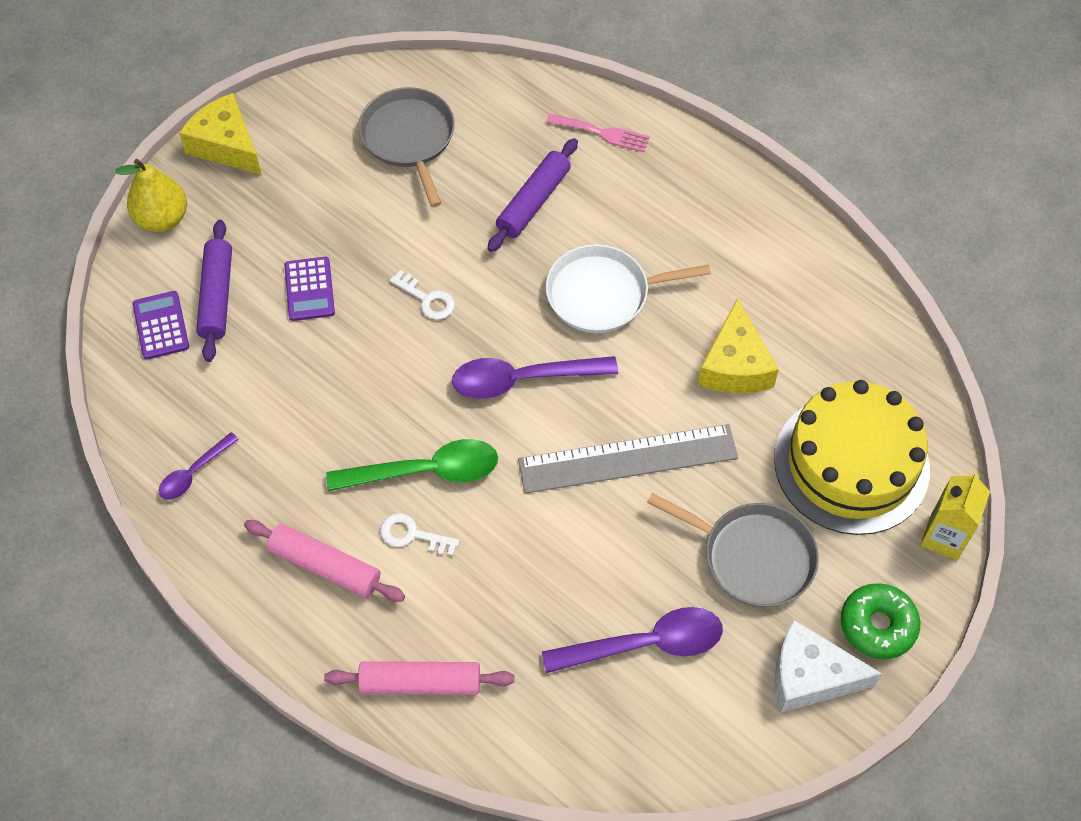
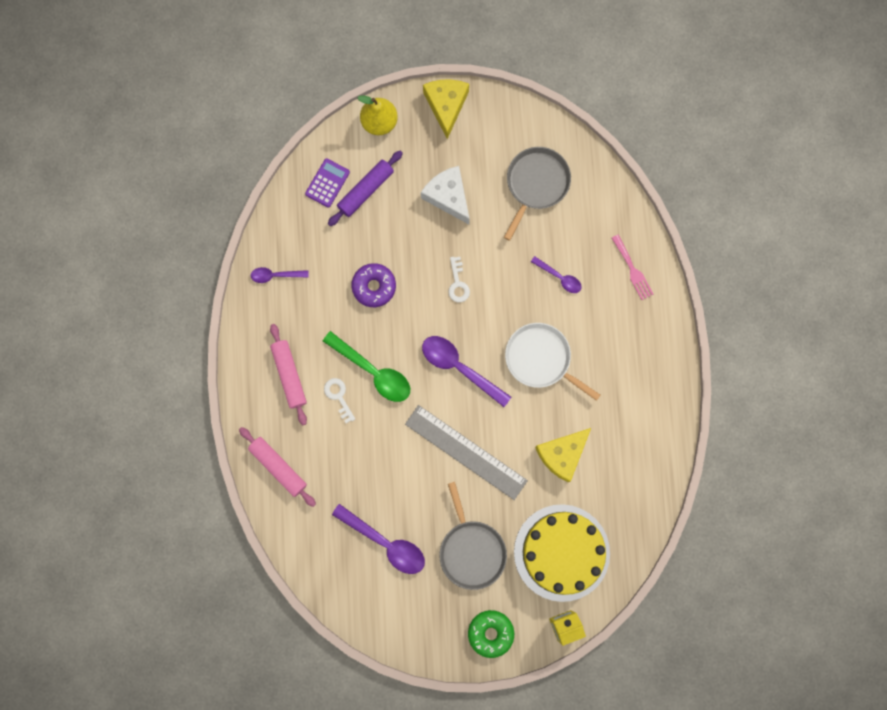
camera: 45 degrees right, 20 degrees up
purple calculator [284,257,335,321] -> none
purple rolling pin [487,138,578,252] -> purple spoon [531,256,582,293]
white cheese [775,620,882,713] -> white cheese moved to [421,166,470,224]
none -> purple donut [351,263,396,307]

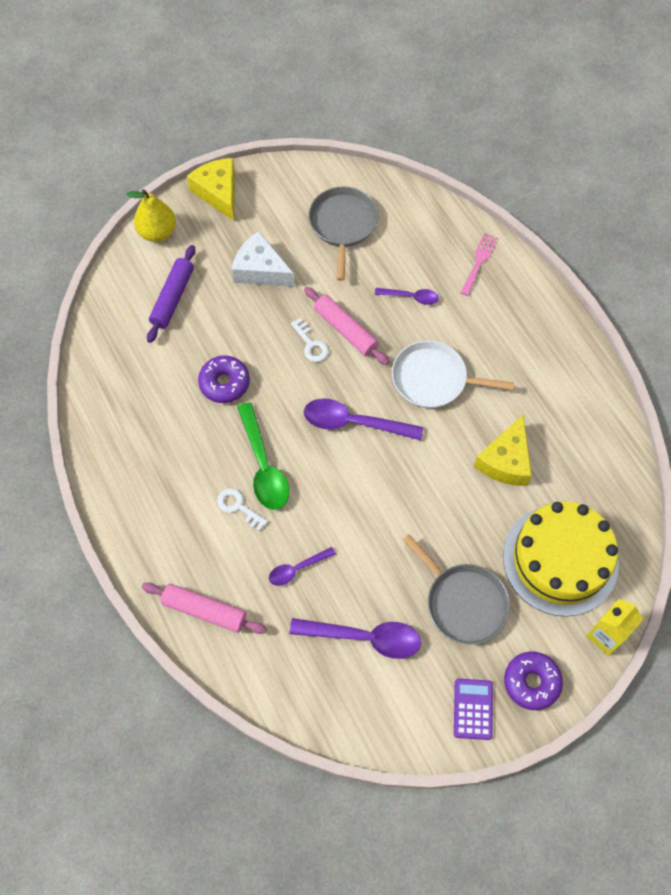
camera: 25 degrees left, 15 degrees down
purple spoon [251,267,309,283] -> purple spoon moved to [269,547,336,586]
pink rolling pin [270,324,307,425] -> pink rolling pin moved to [304,287,389,365]
purple calculator [305,158,350,208] -> purple calculator moved to [454,679,493,740]
green spoon [323,331,410,402] -> green spoon turned 60 degrees clockwise [237,402,289,510]
grey ruler [405,405,528,500] -> none
green donut [468,610,514,658] -> purple donut [504,651,563,710]
pink fork [612,234,654,300] -> pink fork turned 105 degrees counterclockwise [460,233,498,296]

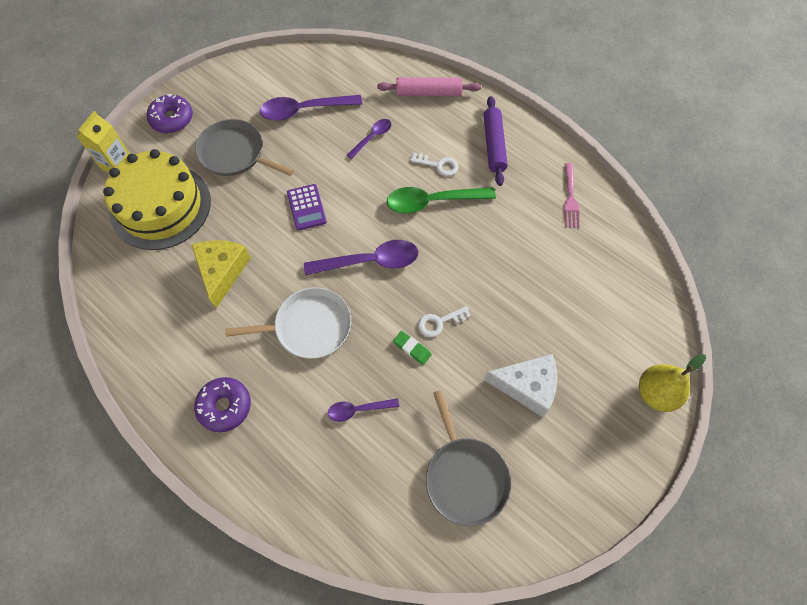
camera: 160 degrees right, 0 degrees up
purple rolling pin [147,245,195,343] -> purple rolling pin moved to [483,96,508,186]
yellow cheese [187,158,235,221] -> none
purple donut [198,356,250,403] -> purple donut moved to [194,377,251,432]
green spoon [237,402,289,510] -> green spoon turned 60 degrees counterclockwise [387,187,496,213]
white key [291,318,329,362] -> white key turned 60 degrees counterclockwise [418,306,471,337]
pink rolling pin [304,287,389,365] -> green eraser [393,331,432,365]
purple calculator [454,679,493,740] -> purple calculator moved to [287,184,327,230]
pink fork [460,233,498,296] -> pink fork moved to [564,163,580,228]

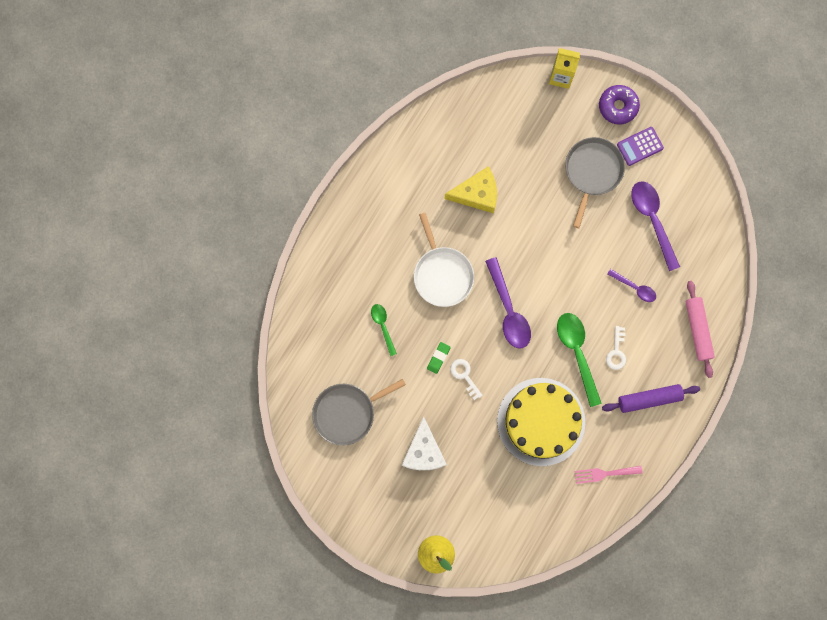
camera: 80 degrees right, 15 degrees up
yellow cake [103,149,211,250] -> yellow cake moved to [497,378,585,466]
purple donut [194,377,251,432] -> none
purple calculator [287,184,327,230] -> purple calculator moved to [617,127,664,166]
purple spoon [328,398,399,422] -> green spoon [371,304,397,356]

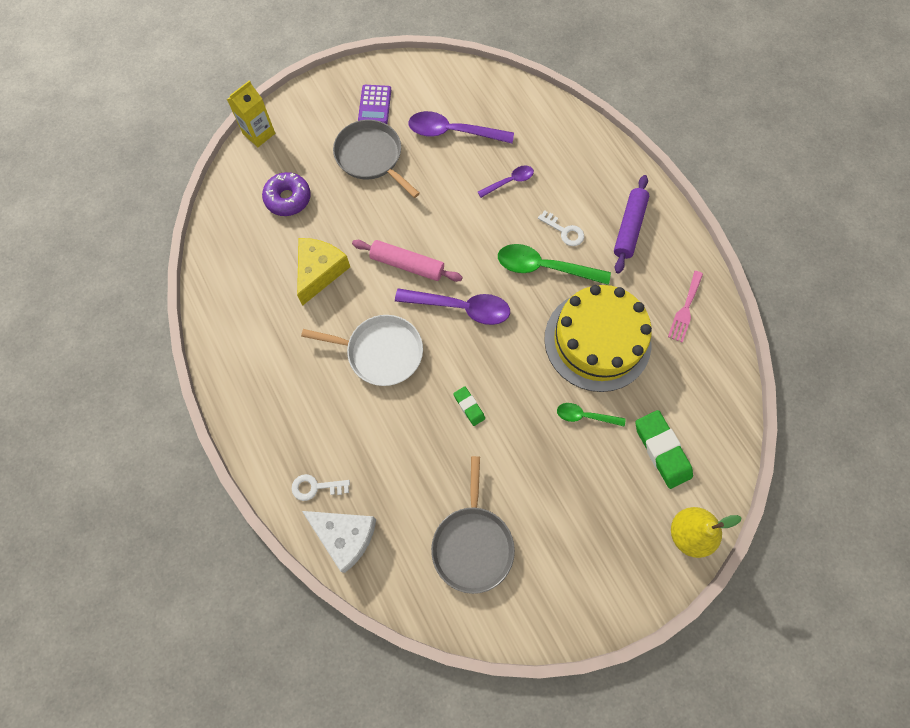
camera: 60 degrees left, 10 degrees down
green spoon [371,304,397,356] -> green spoon moved to [557,403,625,426]
white cheese [401,416,447,470] -> white cheese moved to [302,511,376,573]
white key [450,359,483,400] -> white key moved to [292,474,350,501]
purple donut [599,85,640,124] -> purple donut moved to [262,172,311,216]
pink rolling pin [686,281,715,378] -> pink rolling pin moved to [352,240,463,282]
none -> green eraser [635,410,693,489]

